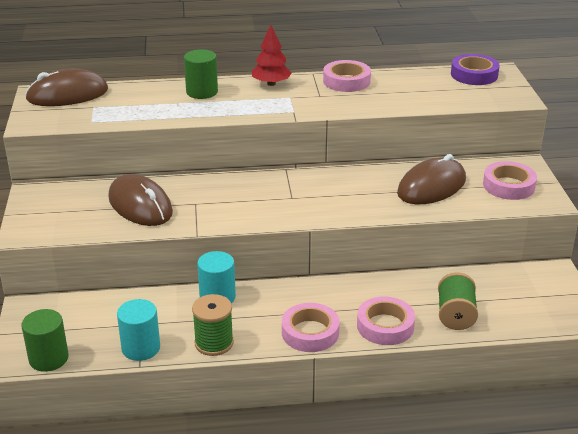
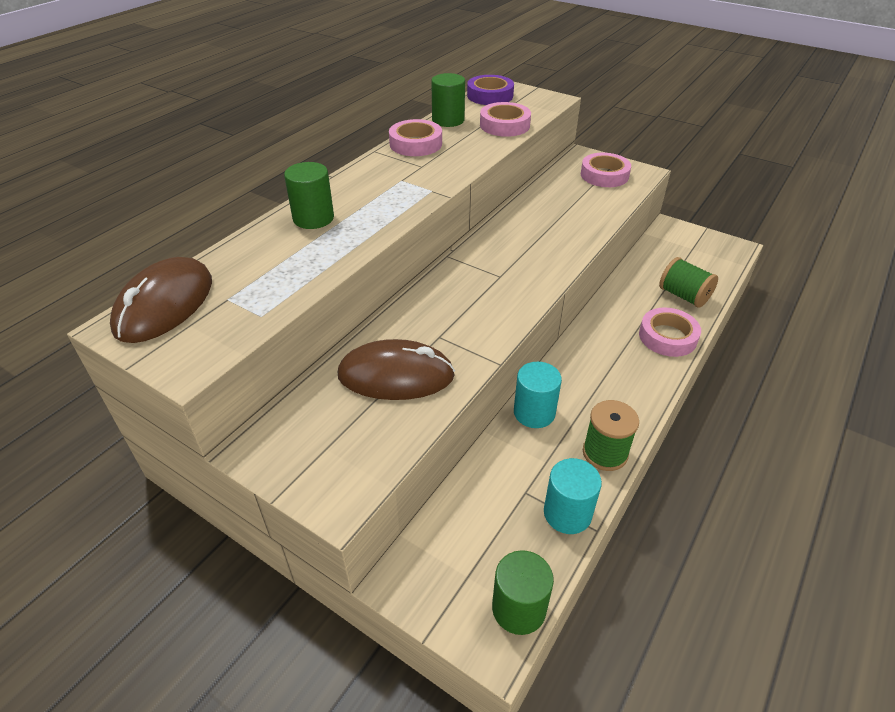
camera: 50 degrees left, 10 degrees up
red tree [252,25,292,86] -> none
pink tape [282,303,340,352] -> pink tape moved to [480,102,531,137]
brown mouse [397,154,466,204] -> none
none -> green cylinder [431,73,465,127]

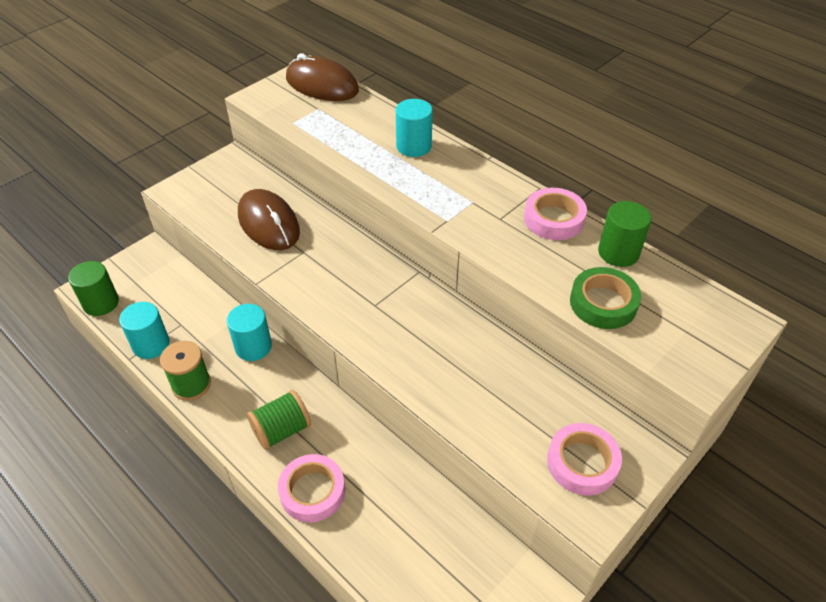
camera: 100 degrees right, 5 degrees up
green cylinder [284,162,334,229] -> turquoise cylinder [396,99,433,157]
brown mouse [337,339,455,400] -> brown mouse turned 45 degrees counterclockwise [238,189,300,250]
purple tape [467,75,514,105] -> none
pink tape [480,102,531,137] -> green tape [570,267,641,329]
green spool [659,257,718,308] -> green spool moved to [247,390,311,450]

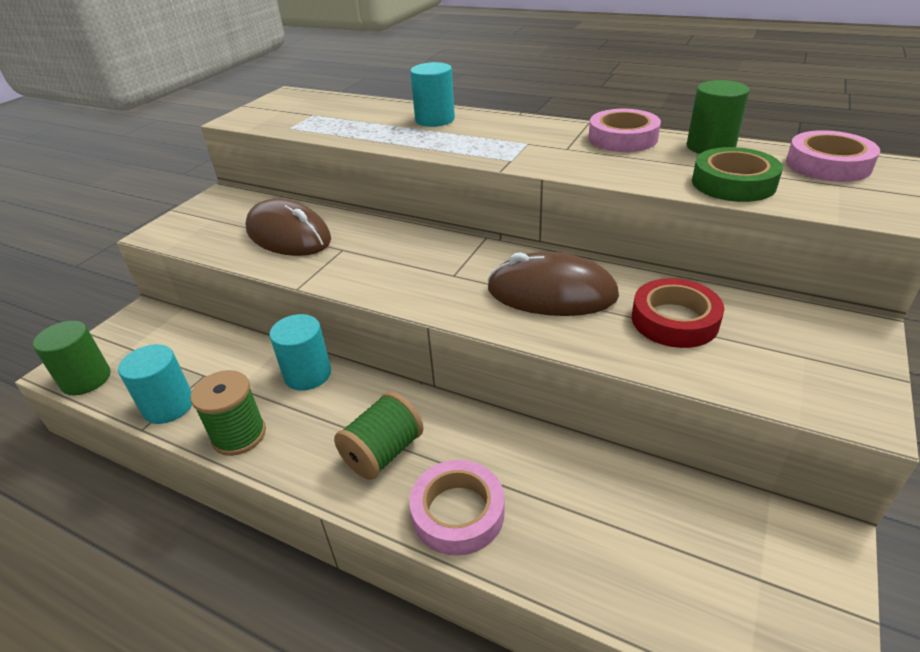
camera: 15 degrees left, 10 degrees down
brown mouse [286,53,359,101] -> brown mouse moved to [487,252,619,316]
pink tape [547,423,622,495] -> pink tape moved to [786,130,880,182]
none -> red tape [632,278,724,348]

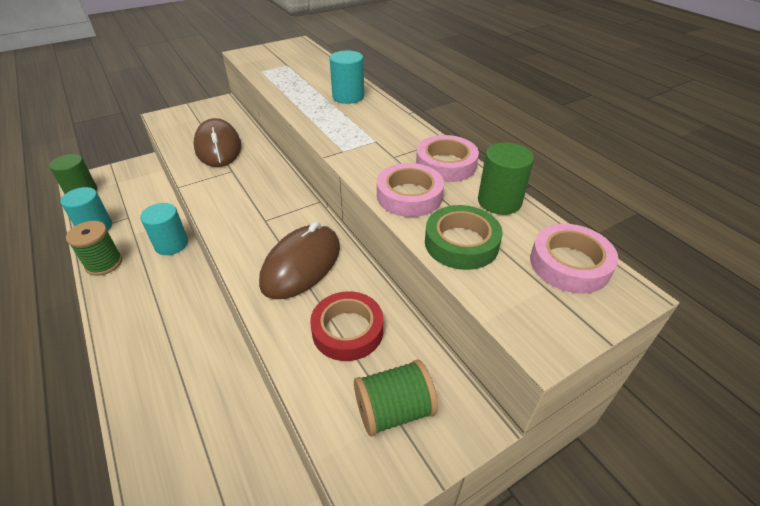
camera: 30 degrees right, 5 degrees up
green spool [334,392,424,480] -> green spool moved to [354,359,438,436]
pink tape [409,460,505,556] -> pink tape moved to [377,163,444,217]
brown mouse [487,252,619,316] -> brown mouse turned 75 degrees clockwise [259,222,340,299]

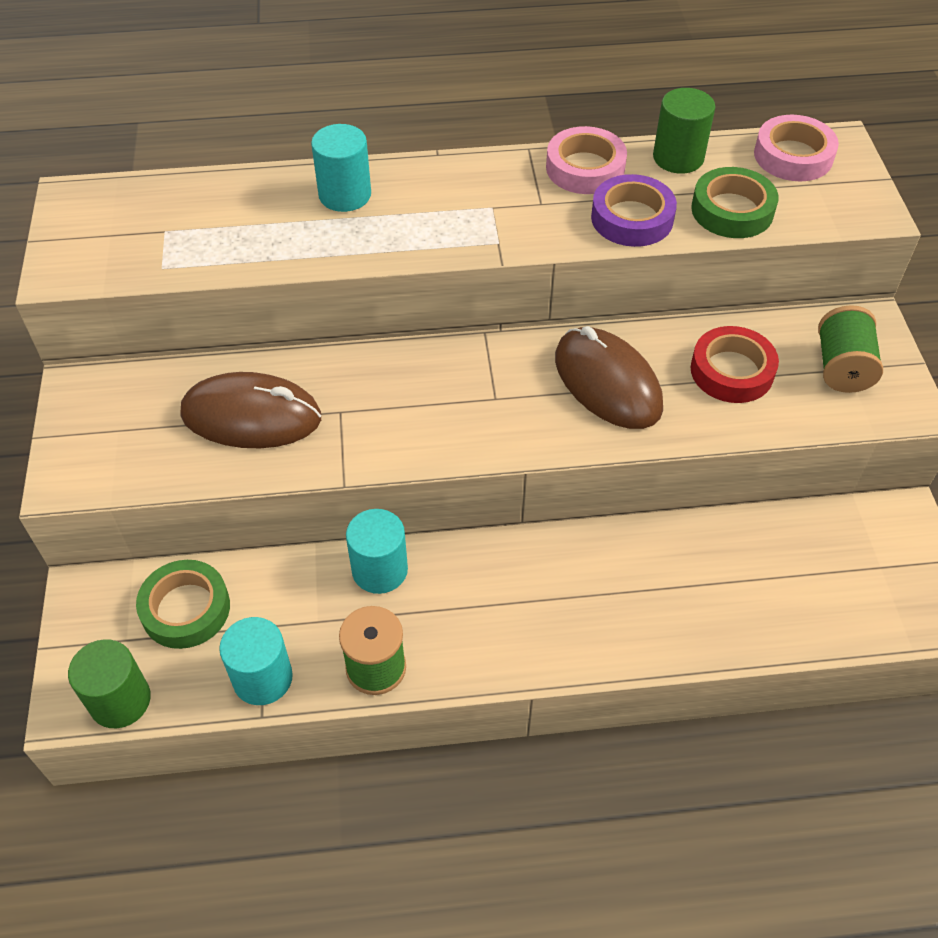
camera: 65 degrees left, 10 degrees up
pink tape [377,163,444,217] -> purple tape [591,174,677,247]
none -> green tape [136,560,230,649]

